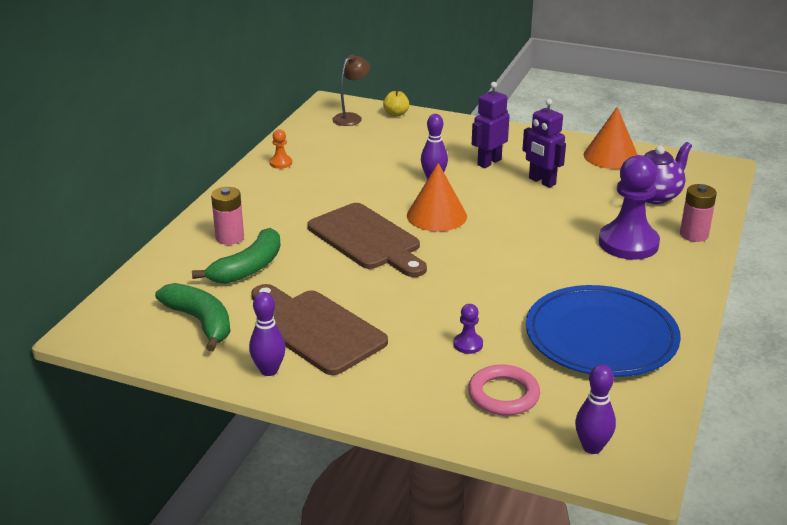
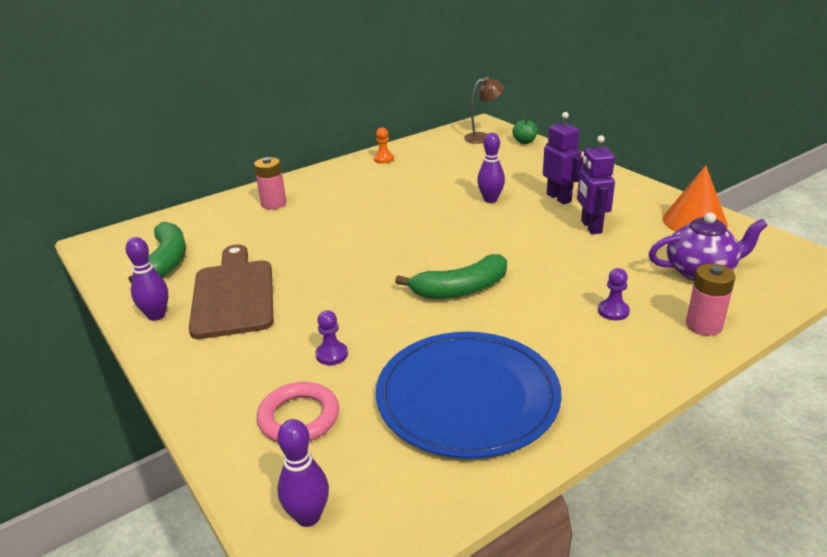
camera: 35 degrees right, 0 degrees up
green banana [192,228,281,284] -> green banana moved to [395,254,507,299]
brown cutting board [308,203,427,277] -> none
yellow apple [383,89,409,117] -> green apple [513,118,538,144]
orange cone [407,163,467,231] -> none
purple robot [472,82,510,168] -> purple robot turned 75 degrees clockwise [543,112,583,204]
purple pawn [599,155,660,260] -> purple pawn [598,268,630,320], size x0.43

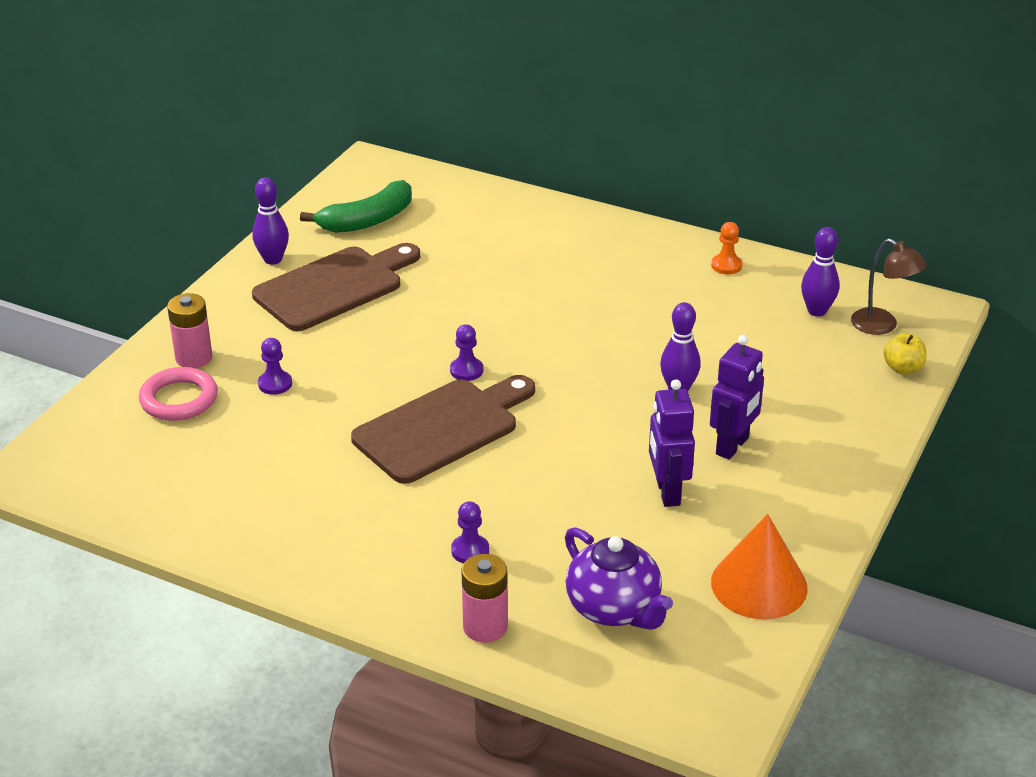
camera: 60 degrees right, 5 degrees up
pink battery [254,157,286,209] -> pink battery moved to [167,293,212,368]
purple bowling pin [278,419,329,527] -> purple bowling pin moved to [801,227,840,317]
blue plate [376,332,562,459] -> none
green banana [395,254,507,299] -> brown cutting board [351,375,535,484]
green apple [513,118,538,144] -> yellow apple [883,333,927,374]
purple robot [577,135,615,234] -> purple robot turned 60 degrees counterclockwise [649,379,695,507]
none -> purple pawn [450,324,483,381]

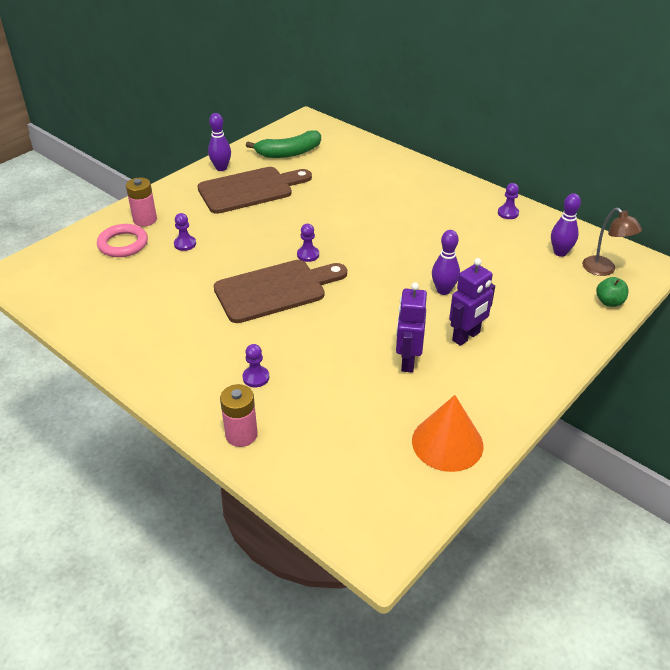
camera: 15 degrees right, 5 degrees up
purple teapot [565,527,673,630] -> none
orange pawn [711,222,742,274] -> purple pawn [498,183,519,219]
yellow apple [883,333,927,374] -> green apple [596,277,629,307]

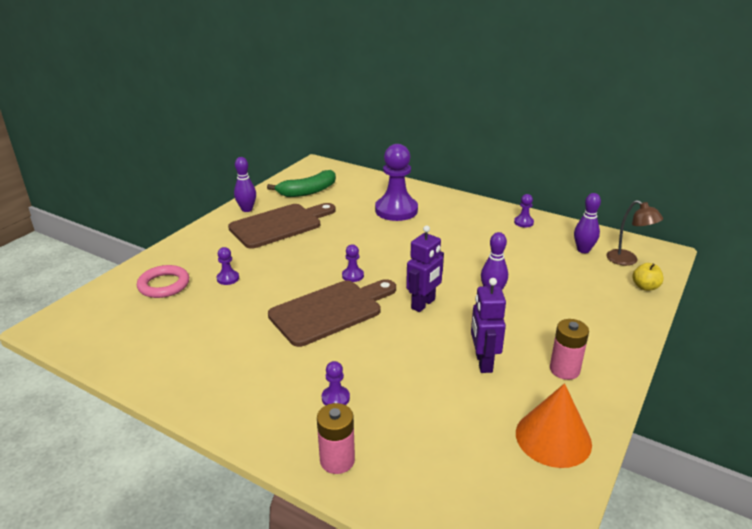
camera: 10 degrees left, 10 degrees down
pink battery [126,178,157,226] -> pink battery moved to [550,319,589,380]
purple robot [449,258,495,346] -> purple robot moved to [406,225,444,312]
green apple [596,277,629,307] -> yellow apple [633,263,663,291]
none -> purple pawn [375,144,418,221]

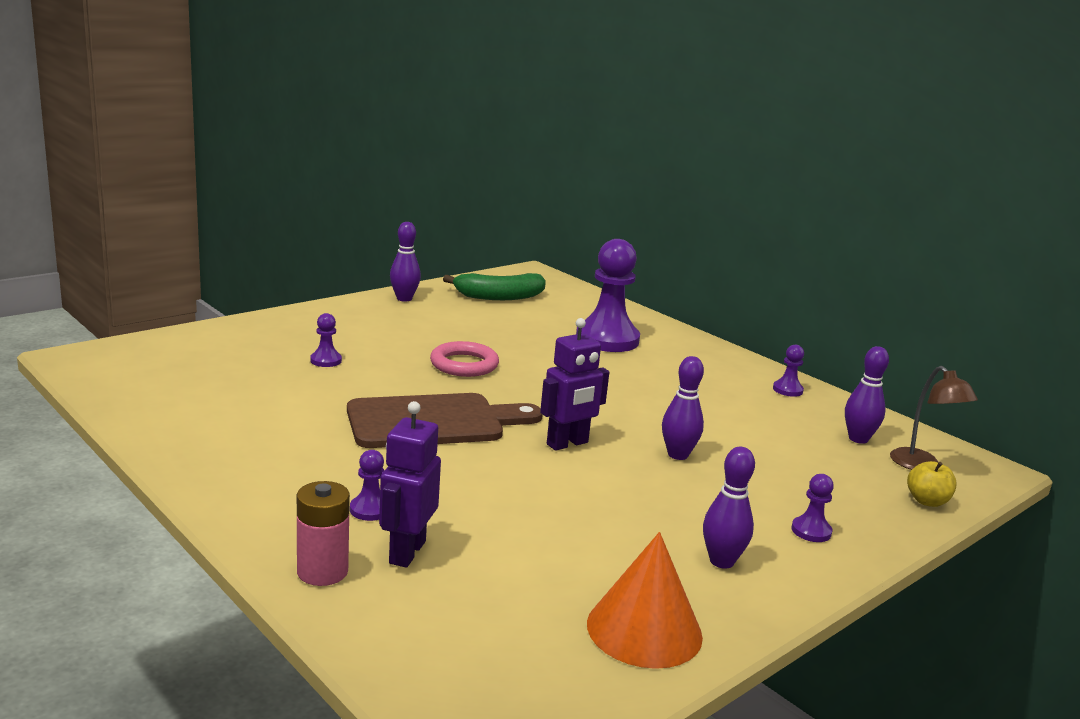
camera: 15 degrees right, 10 degrees down
pink ring [137,265,189,298] -> pink ring moved to [430,341,499,377]
brown cutting board [228,203,336,249] -> none
purple pawn [342,244,364,282] -> purple pawn moved to [791,474,834,542]
purple robot [471,278,506,373] -> purple robot moved to [379,401,441,568]
pink battery [550,319,589,380] -> purple bowling pin [703,447,755,569]

